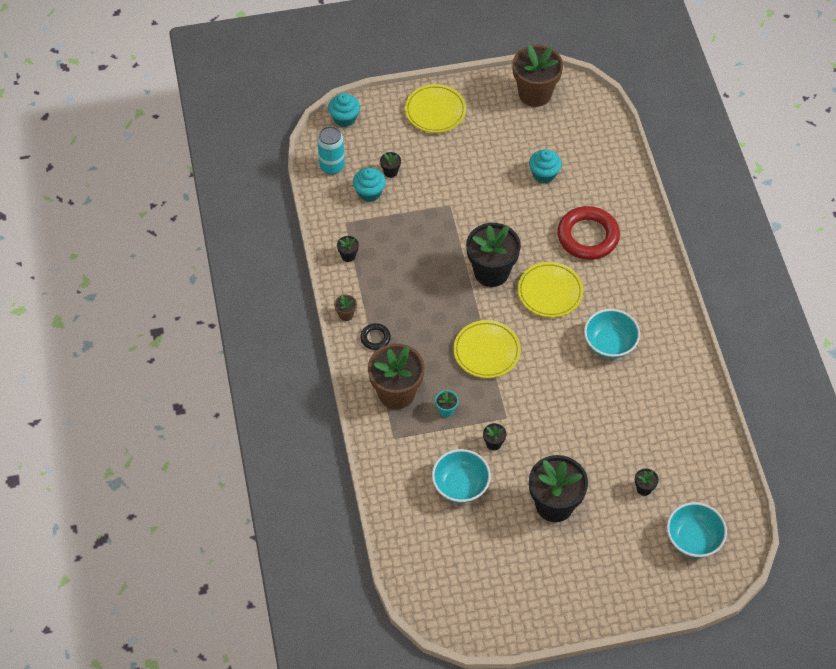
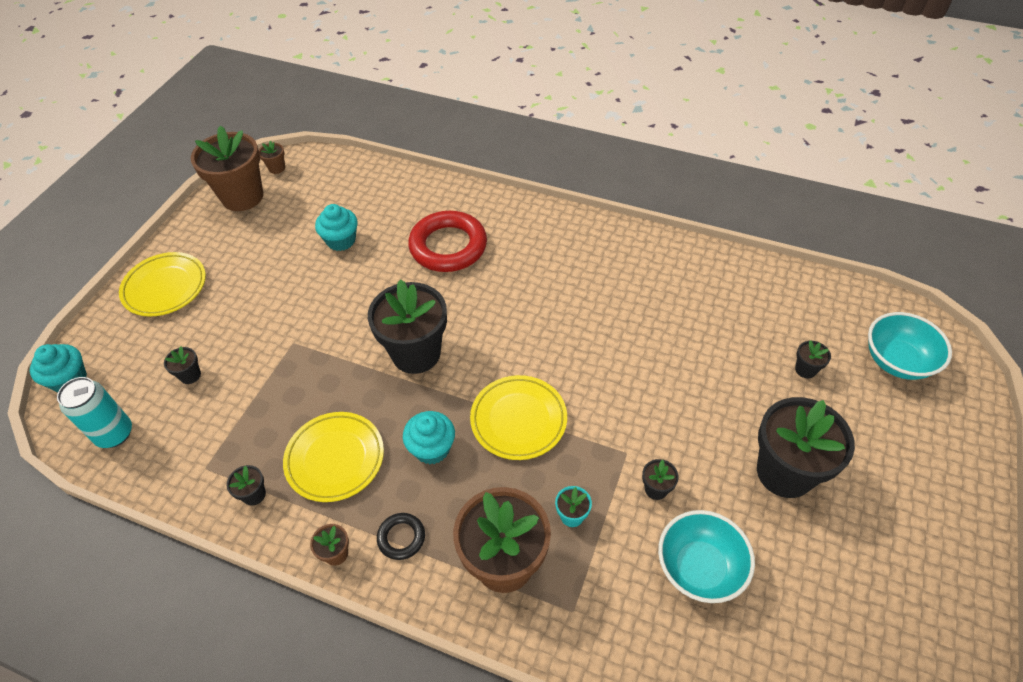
camera: 55 degrees left, 5 degrees down
turquoise cupcake [353,168,386,202] -> turquoise cupcake moved to [403,411,455,464]
yellow plate [518,262,584,318] -> yellow plate moved to [283,412,384,502]
turquoise bowl [584,309,640,359] -> none
none -> brown flower pot [259,141,285,174]

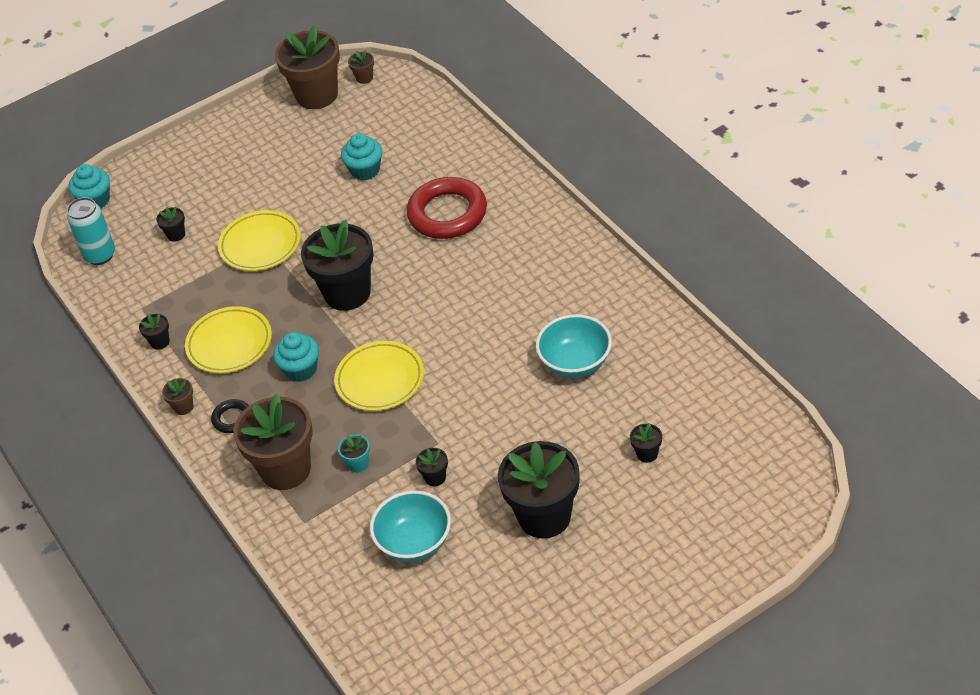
camera: 40 degrees right, 5 degrees down
yellow plate [119,252,206,317] -> yellow plate moved to [218,210,301,271]
turquoise bowl [868,312,952,380] -> turquoise bowl moved to [536,314,612,378]

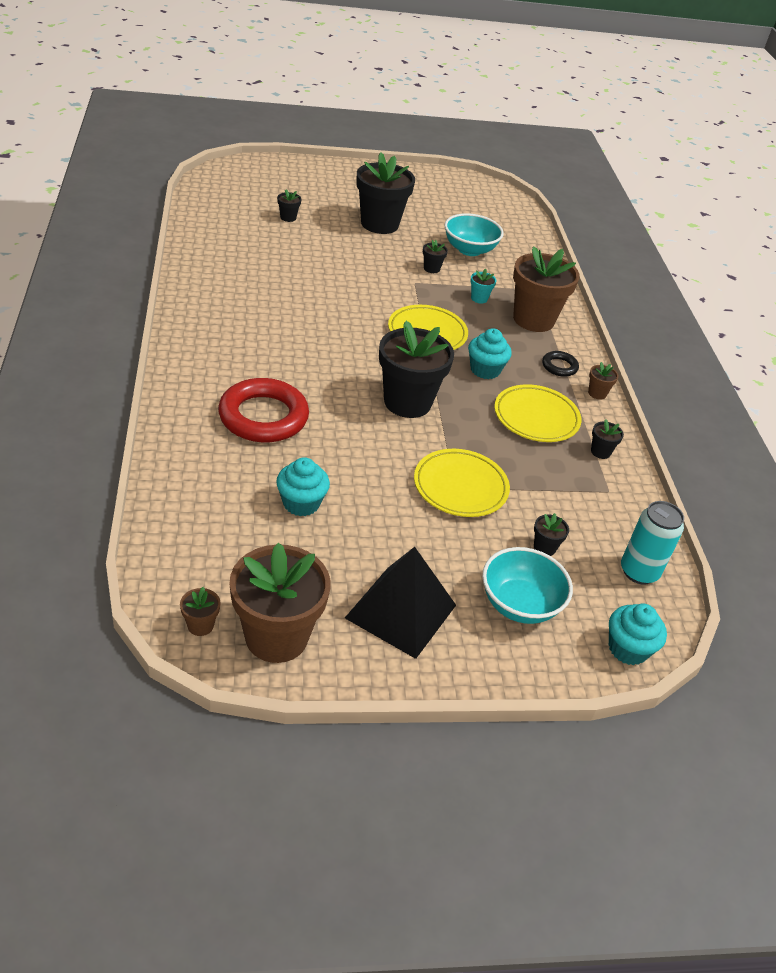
camera: 165 degrees left, 5 degrees down
turquoise bowl [536,314,612,378] -> turquoise bowl moved to [482,547,573,624]
none -> black pyramid [345,547,456,659]

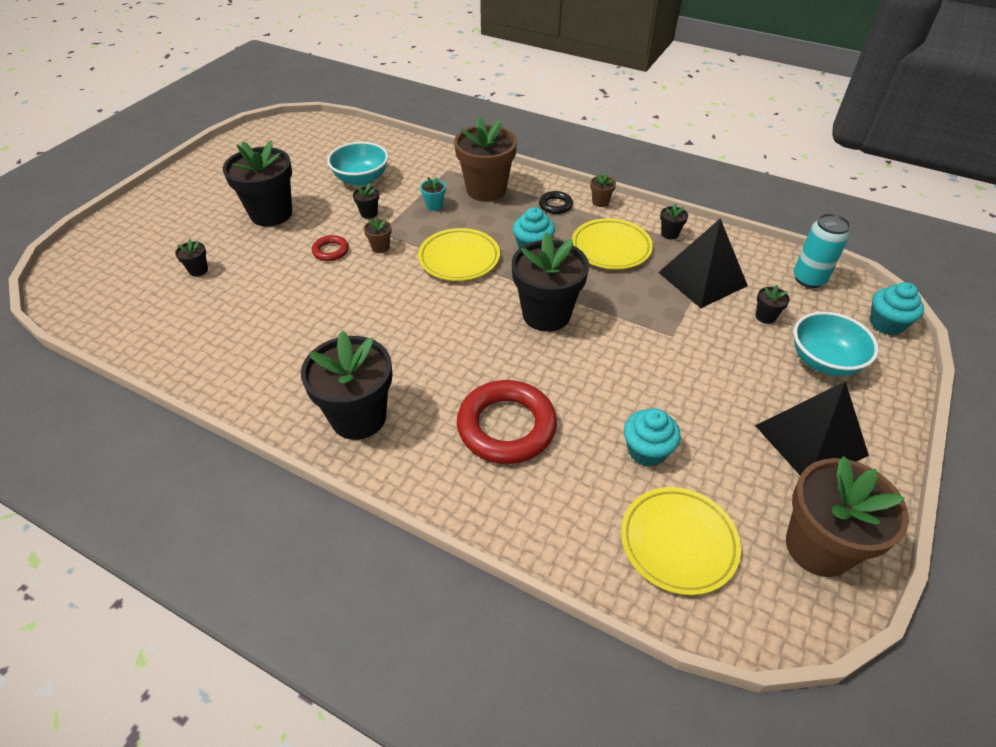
camera: 50 degrees left, 5 degrees up
brown flower pot [180,587,220,636] -> brown flower pot moved to [364,217,392,253]
yellow plate [414,449,510,517] -> yellow plate moved to [621,487,741,595]
none -> black flower pot [301,331,392,440]
none -> red ring [312,235,349,261]
none -> black pyramid [658,218,748,308]

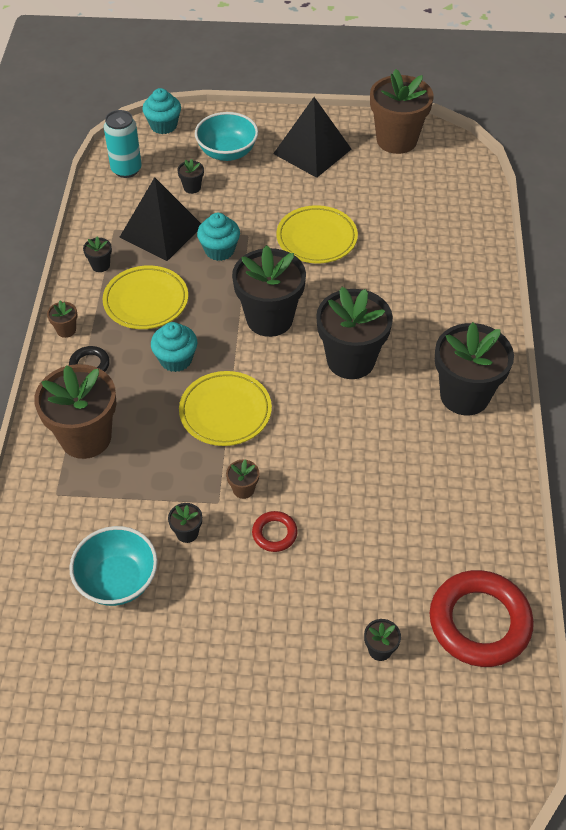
camera: 115 degrees left, 5 degrees up
black flower pot [223,140,292,227] -> black flower pot moved to [316,287,393,379]
turquoise flower pot [420,177,446,211] -> none
red ring [457,380,557,464] -> red ring moved to [430,570,534,667]
yellow plate [621,487,741,595] -> yellow plate moved to [276,205,358,264]
turquoise cupcake [624,408,681,467] -> turquoise cupcake moved to [197,213,240,261]

